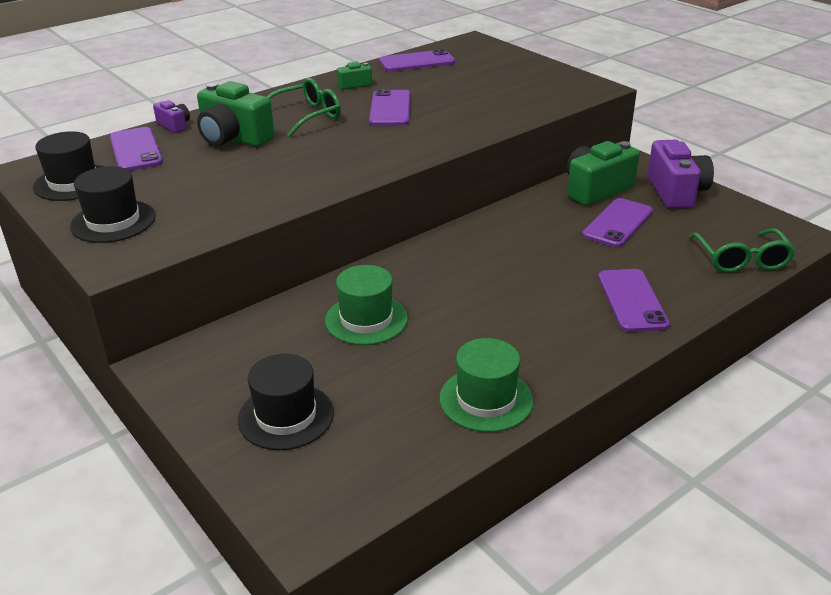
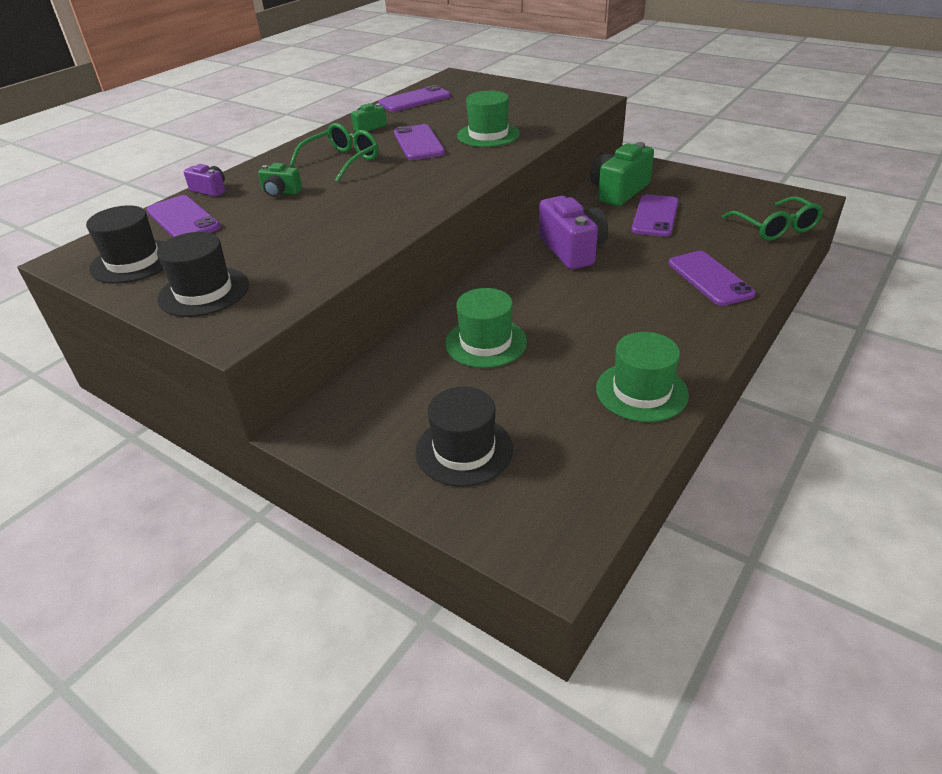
camera: 15 degrees left, 5 degrees up
green camera [197,81,275,147] -> green camera [258,163,302,197], size x0.50
purple camera [647,140,714,209] -> purple camera moved to [539,196,608,270]
none -> green hat [457,91,520,147]

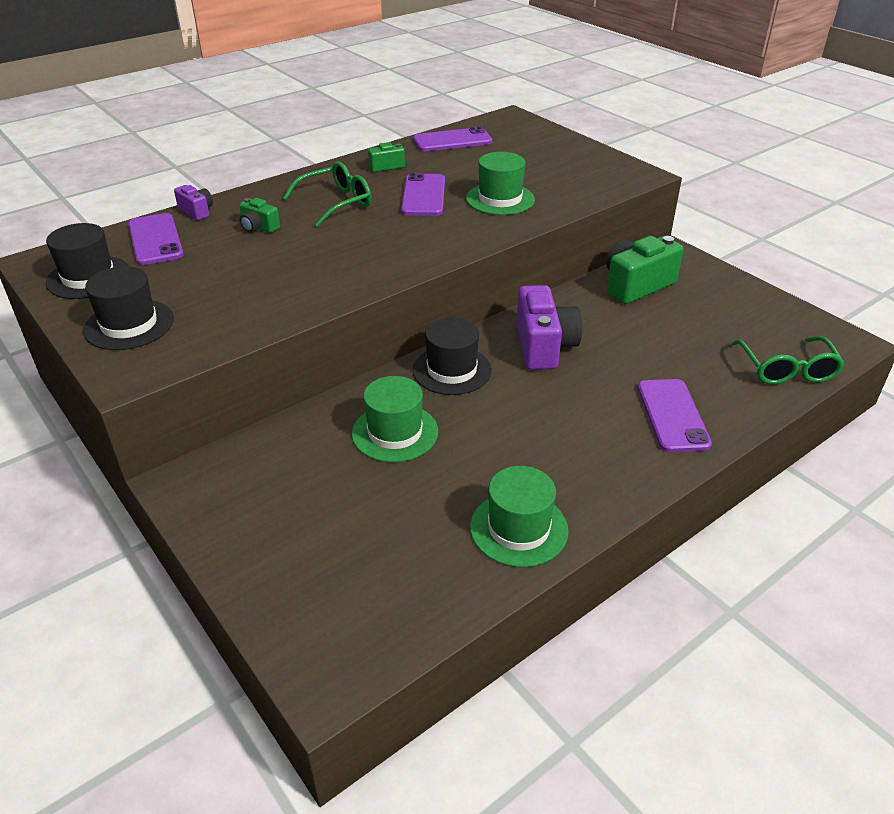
camera: 15 degrees right, 0 degrees up
black hat [416,387,513,487] -> black hat moved to [413,318,492,395]
purple phone [632,194,679,237] -> none

